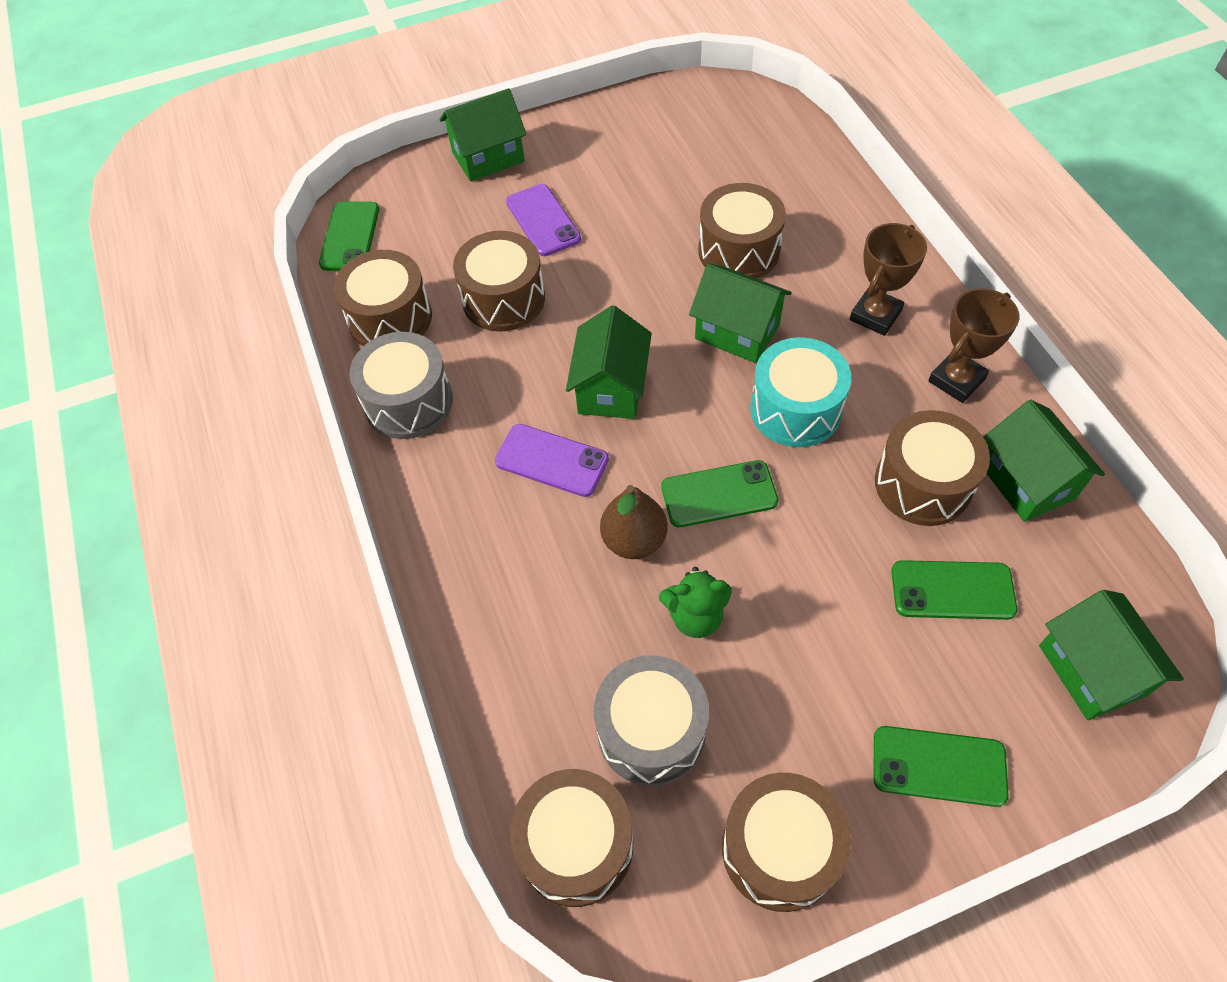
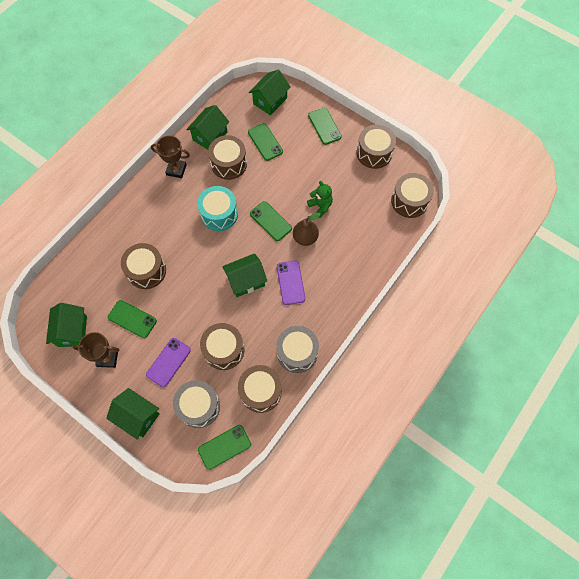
camera: 125 degrees left, 10 degrees up
grey drum [594,655,709,786] -> grey drum moved to [173,380,220,428]
green house [689,264,792,363] -> green house moved to [46,303,87,347]
brown trophy [850,223,927,336] -> brown trophy moved to [73,332,119,368]
none -> green phone [108,300,157,338]

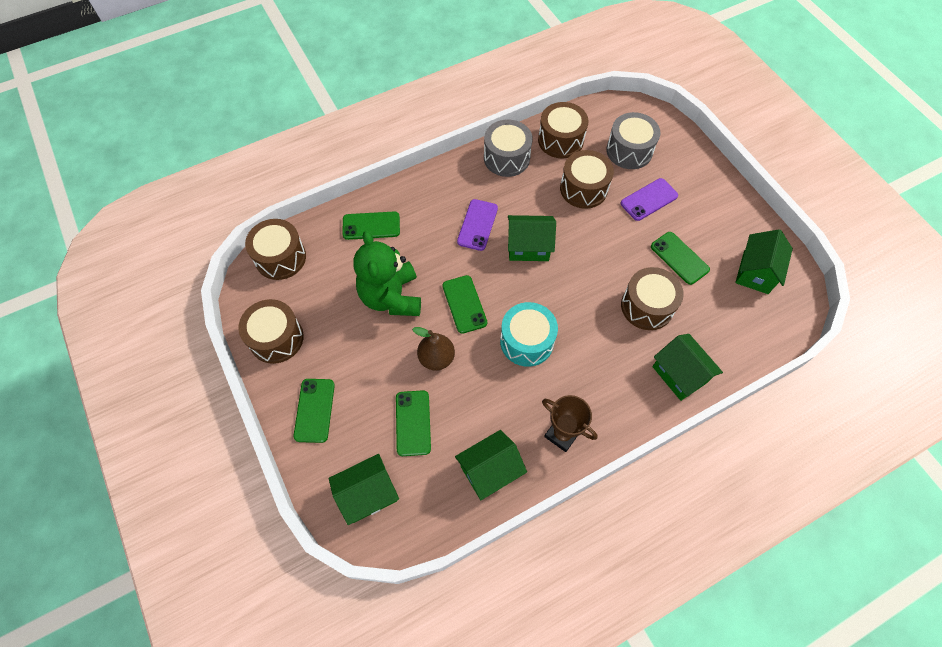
camera: 155 degrees left, 5 degrees down
brown trophy [73,332,119,368] -> none
green house [106,388,160,440] -> green house moved to [652,334,723,401]
green phone [198,425,251,470] -> green phone moved to [342,211,400,240]
brown drum [208,135,247,180] -> none
brown pear [293,213,321,246] -> brown pear moved to [412,327,455,371]
green teddy bear [307,181,333,218] -> green teddy bear [353,230,421,316], size x1.89

